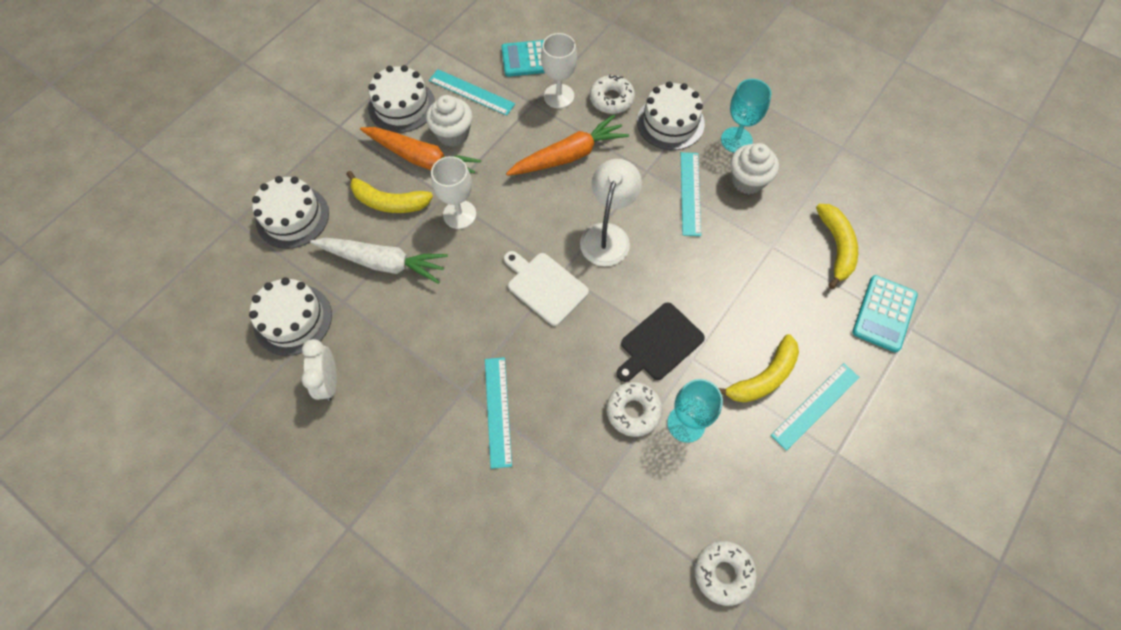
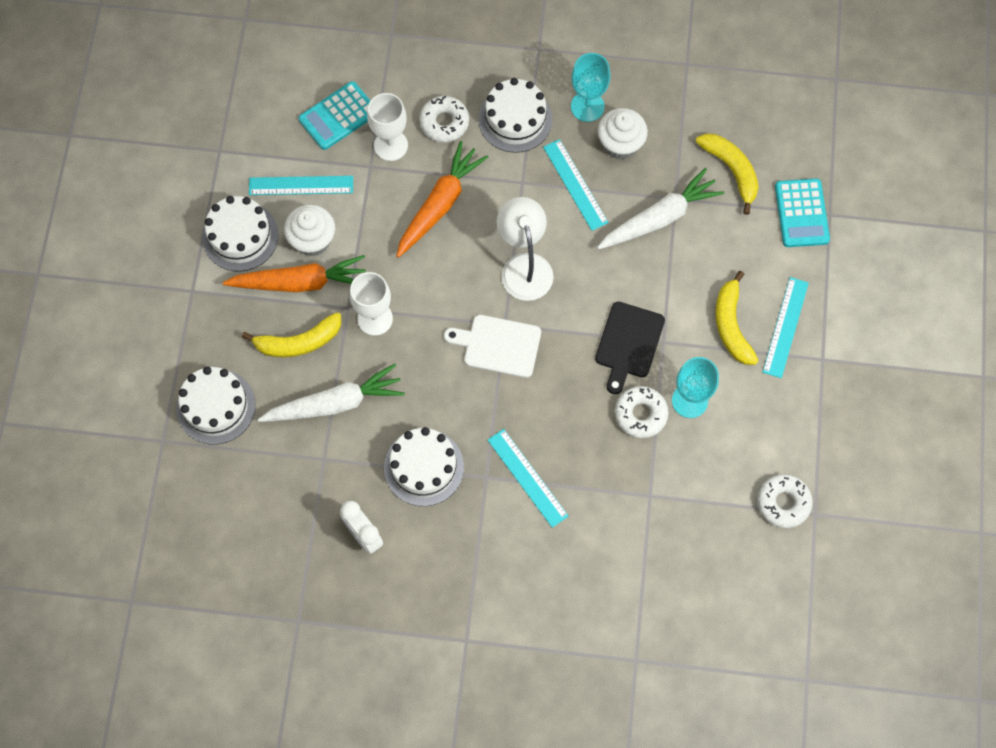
camera: 30 degrees left, 5 degrees up
white cake [249,277,332,356] -> white cake moved to [384,427,464,506]
yellow banana [719,334,799,403] -> yellow banana turned 150 degrees clockwise [715,271,759,365]
none -> white carrot [597,168,724,250]

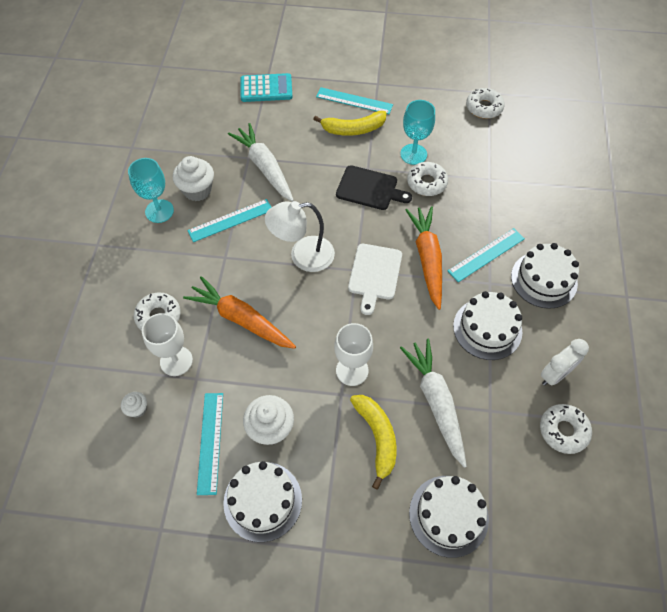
camera: 90 degrees left, 10 degrees down
orange carrot [223,255,366,292] -> orange carrot moved to [405,206,442,310]
turquoise calculator [299,81,370,150] -> white cupcake [121,392,147,418]
white cake [479,78,553,153] -> white cake moved to [511,243,579,309]
yellow banana [696,133,759,215] -> none
none -> white donut [540,404,592,454]

